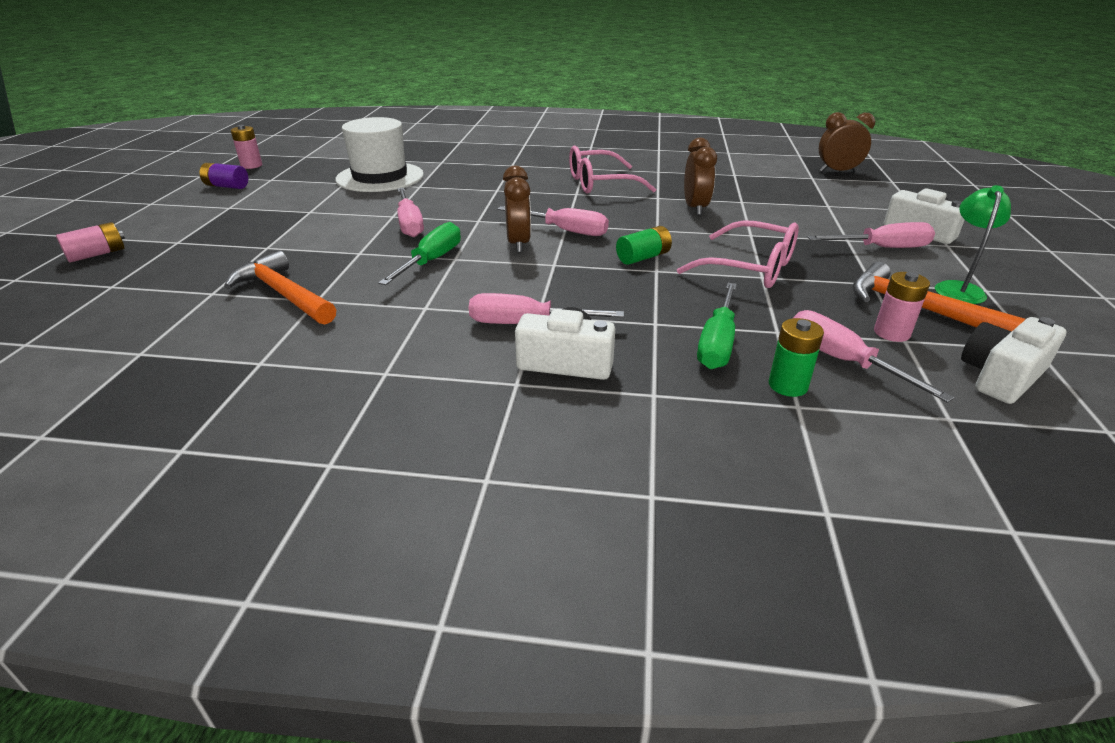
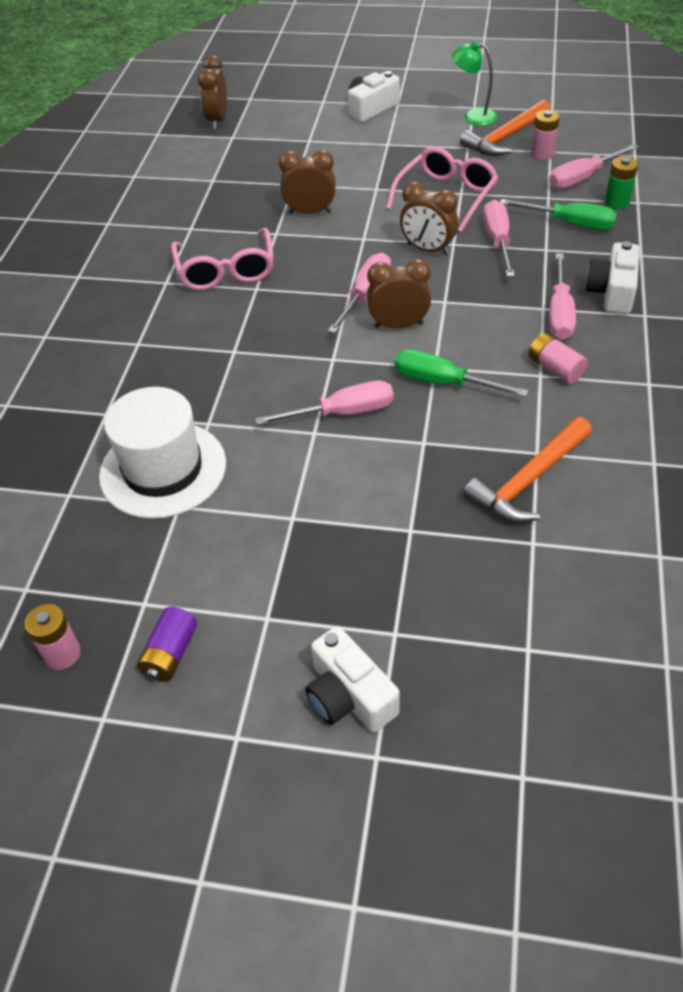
camera: 85 degrees left, 15 degrees up
pink battery [56,222,125,262] -> pink battery moved to [528,333,588,384]
green battery [616,226,672,265] -> brown clock [400,182,459,255]
pink screwdriver [808,222,935,248] -> pink screwdriver moved to [483,200,515,277]
white camera [961,317,1066,404] -> white camera moved to [305,626,400,733]

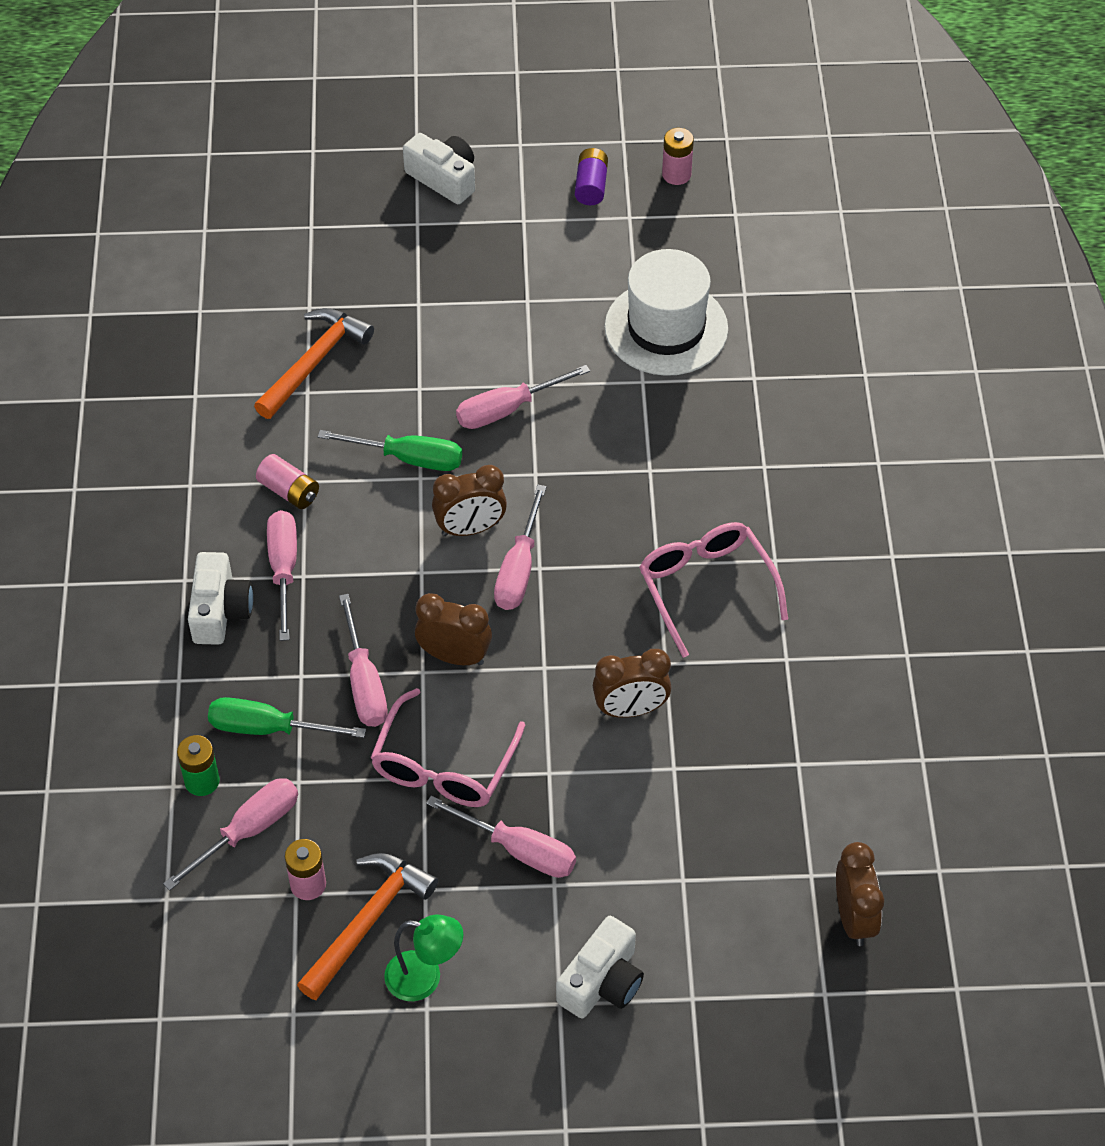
camera: 165 degrees right, 5 degrees up
none -> pink screwdriver [426,796,576,878]

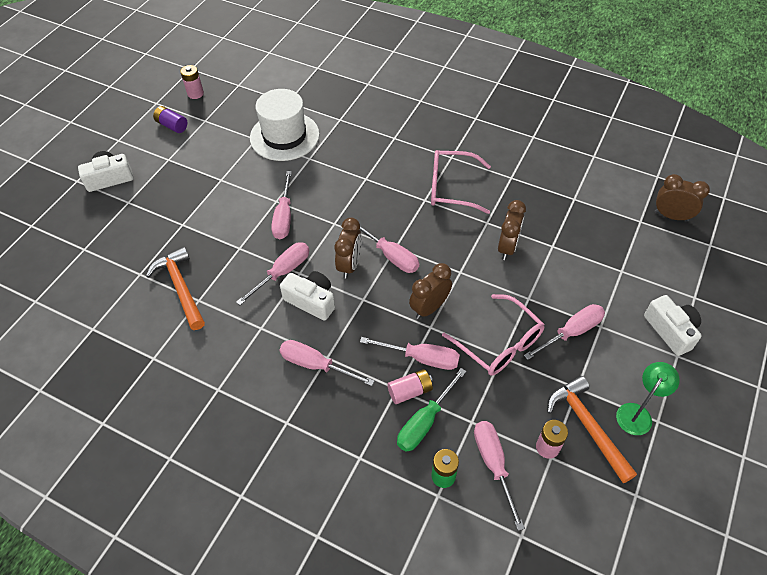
camera: 60 degrees left, 0 degrees up
white camera [188,552,253,645] -> white camera moved to [280,271,335,321]
pink battery [256,454,319,509] -> pink battery moved to [387,369,433,404]
green screwdriver [318,430,462,471] -> pink screwdriver [236,242,309,305]

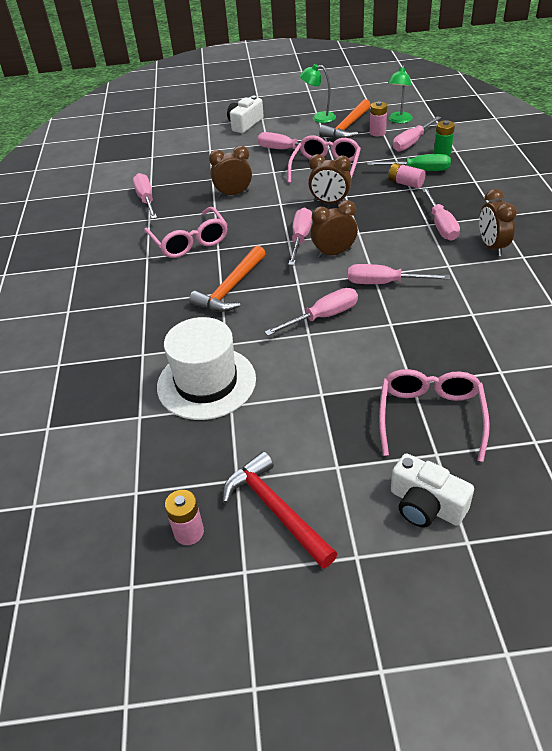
camera: 120 degrees left, 10 degrees down
orange hammer [146,247,205,330] -> orange hammer moved to [189,246,266,312]
purple battery [153,106,187,133] -> red hammer [223,451,338,569]
white camera [280,271,335,321] -> none
pink screwdriver [360,337,460,370] -> pink screwdriver moved to [133,173,157,219]
brown clock [655,174,710,221] -> brown clock moved to [479,189,517,256]
none -> pink glasses [379,369,490,462]
none -> green lamp [388,65,413,123]

